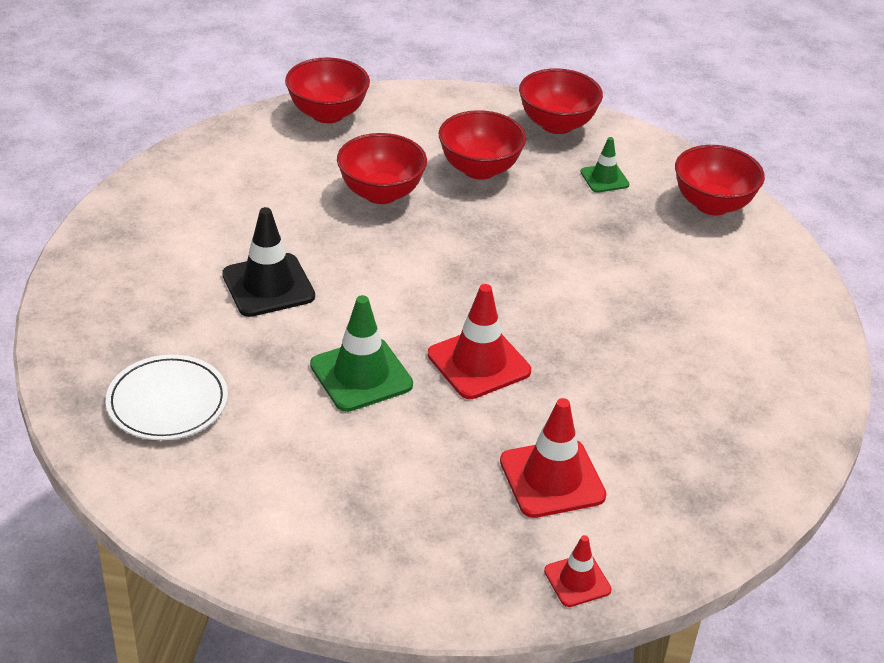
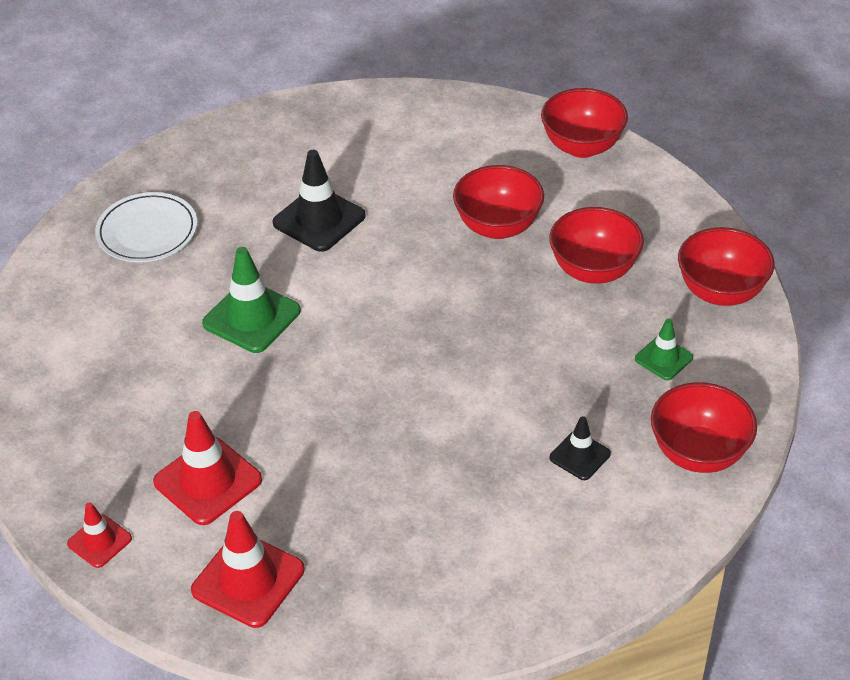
camera: 65 degrees right, 5 degrees up
red traffic cone [428,284,531,399] -> red traffic cone moved to [191,511,305,628]
none -> black traffic cone [549,416,611,480]

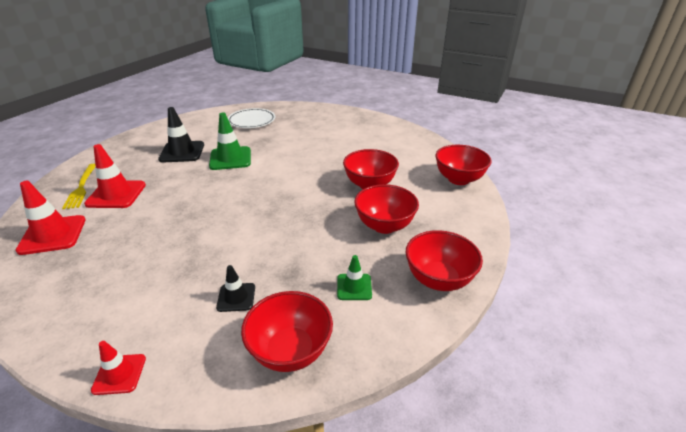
camera: 45 degrees right, 10 degrees down
red traffic cone [67,502,132,568] -> red traffic cone moved to [91,341,146,395]
black traffic cone [273,150,366,252] -> black traffic cone moved to [158,107,204,163]
none -> yellow fork [62,164,95,209]

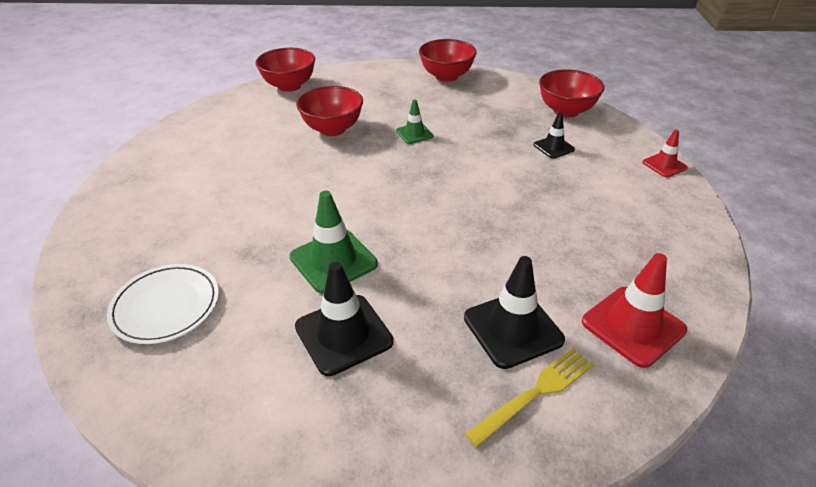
camera: 115 degrees left, 5 degrees up
red traffic cone [84,144,146,208] -> black traffic cone [464,256,565,369]
green traffic cone [337,255,372,300] -> green traffic cone moved to [396,100,434,144]
red bowl [354,184,419,234] -> none

